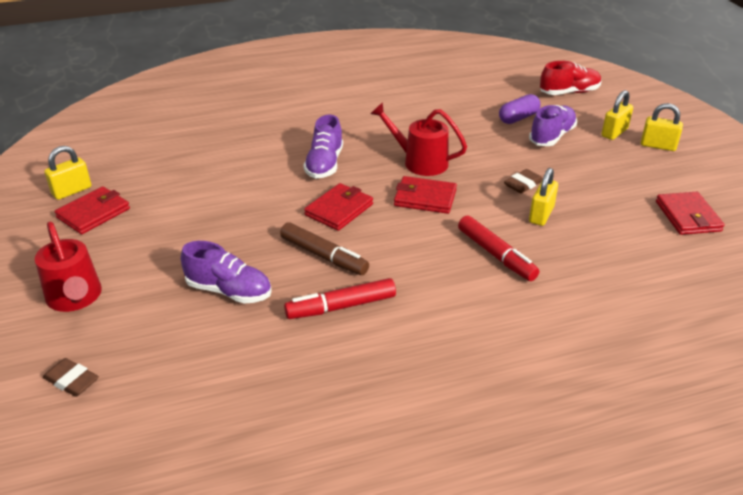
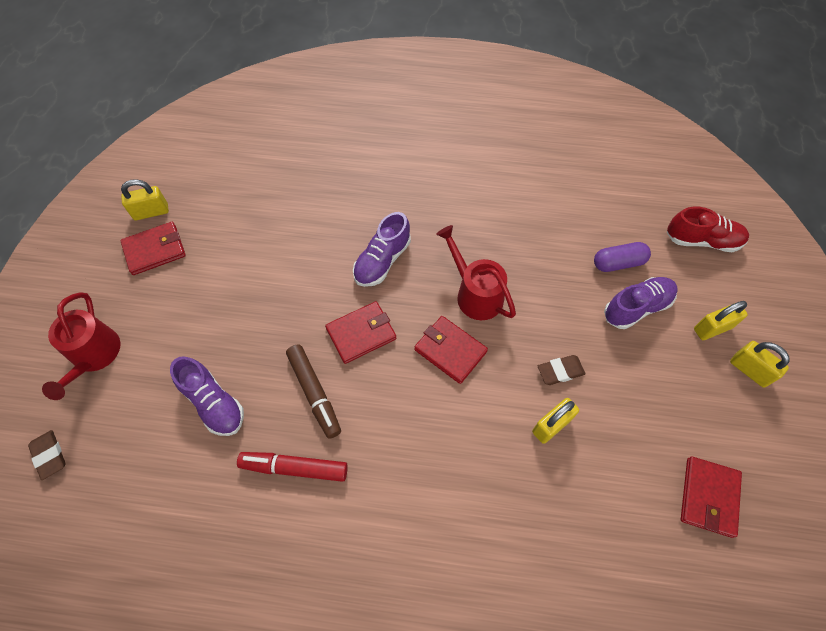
camera: 25 degrees right, 25 degrees up
red marker [458,215,539,281] -> none

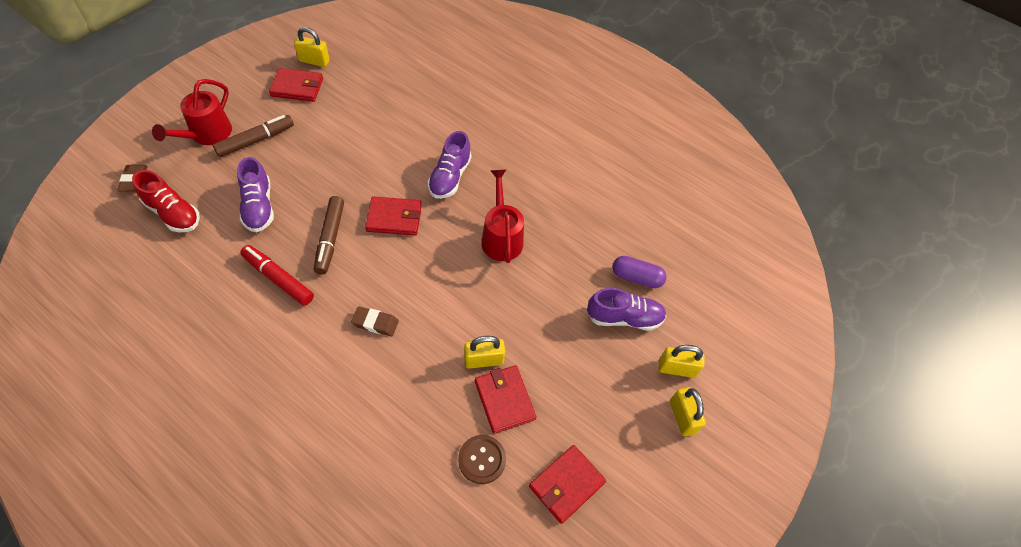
camera: 25 degrees right, 5 degrees down
purple shoe [353,212,411,287] -> purple shoe turned 45 degrees counterclockwise [428,131,471,199]
red wallet [414,316,488,384] -> red wallet moved to [475,365,536,434]
brown eraser [538,355,585,385] -> brown eraser moved to [351,307,399,336]
red shoe [667,207,749,252] -> red shoe moved to [132,170,200,232]
none -> brown marker [213,115,294,157]
none -> brown button [458,435,506,484]

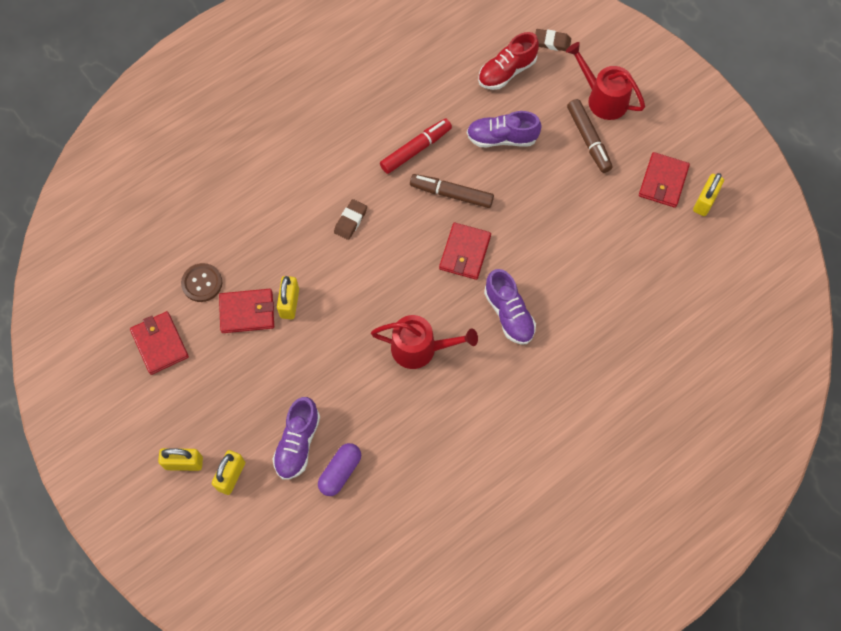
camera: 110 degrees right, 10 degrees up
purple shoe [428,131,471,199] -> purple shoe turned 150 degrees counterclockwise [484,269,536,344]

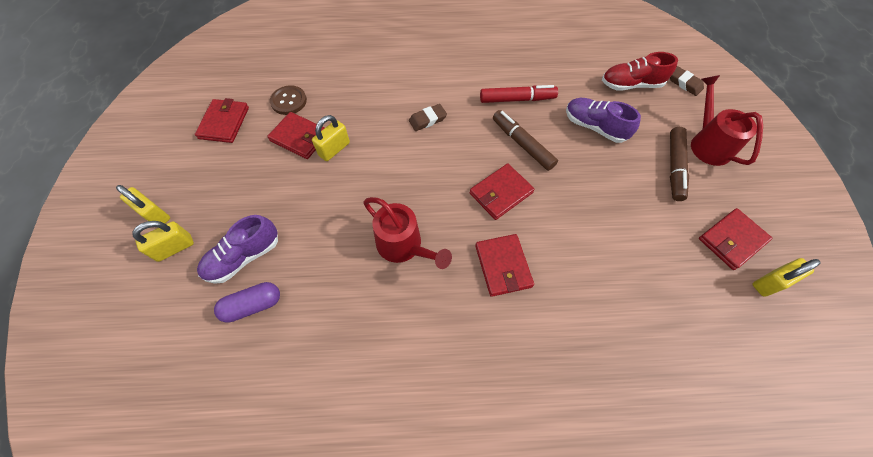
camera: 35 degrees right, 5 degrees down
purple shoe [484,269,536,344] -> red wallet [475,234,534,297]

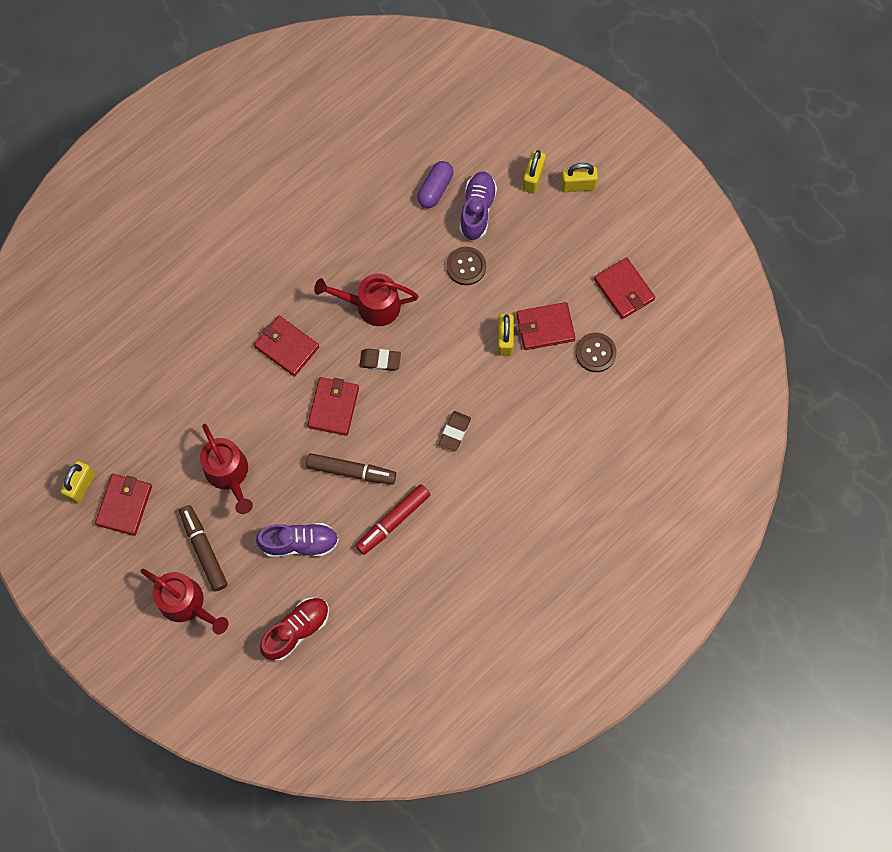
camera: 140 degrees right, 10 degrees up
brown eraser [670,66,704,96] -> brown eraser moved to [359,348,401,371]
none -> red watering can [200,424,253,514]
none -> brown button [446,247,486,285]

